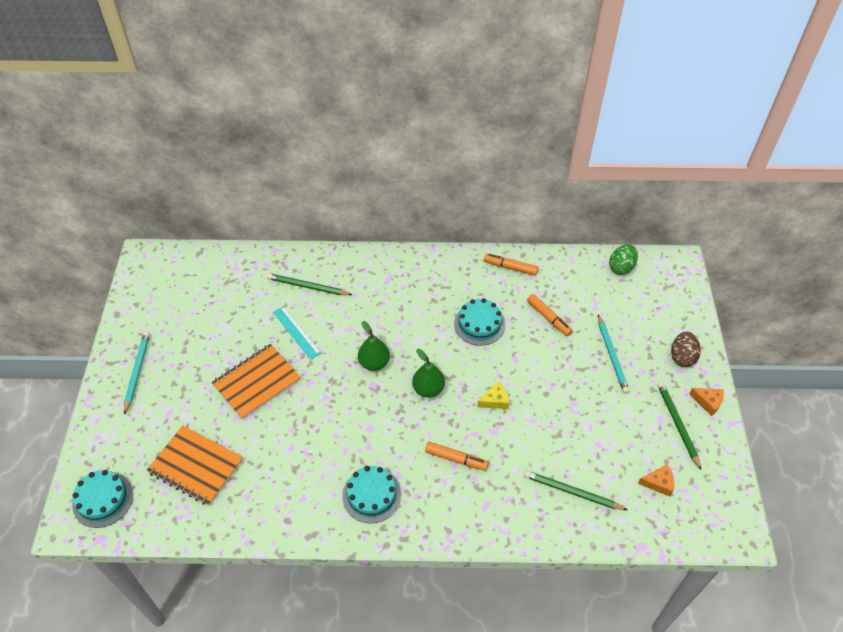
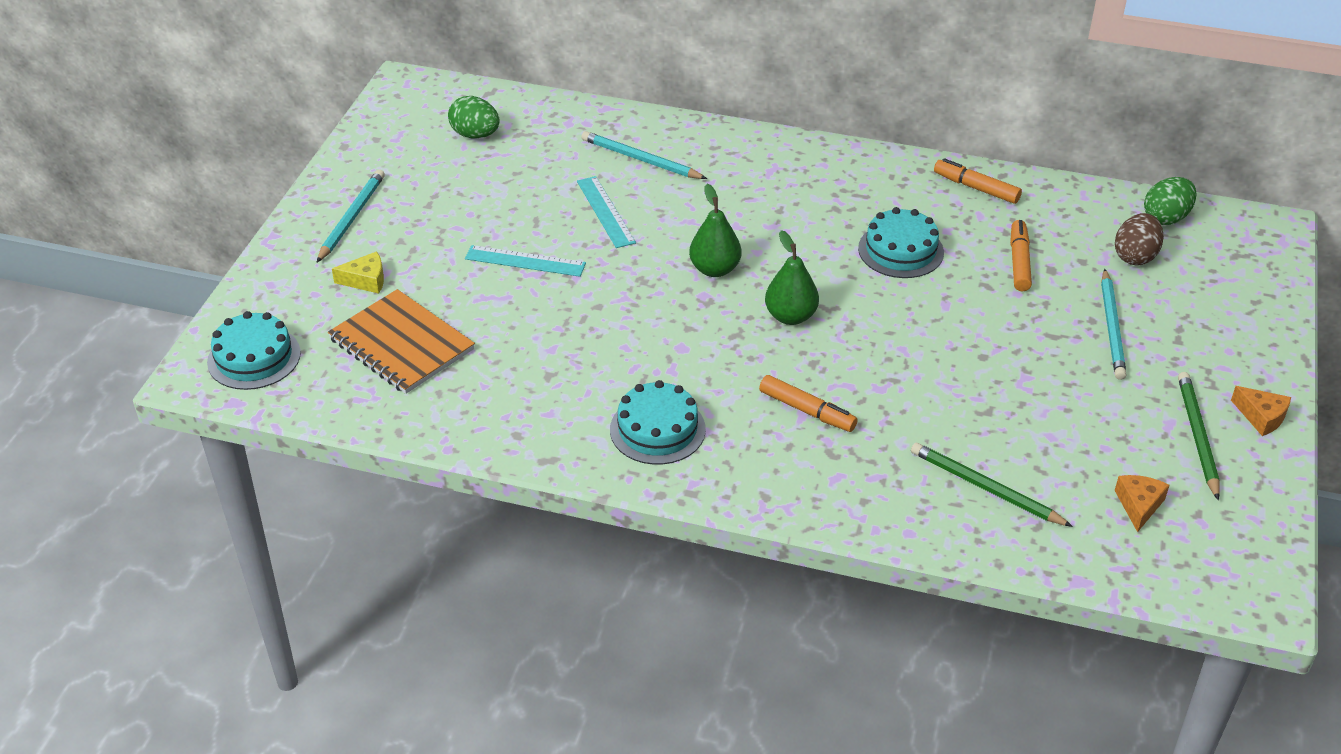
camera: 15 degrees right, 10 degrees down
orange notebook [211,344,301,420] -> turquoise ruler [465,245,586,277]
green pencil [267,273,352,295] -> turquoise pencil [581,131,707,179]
yellow cheese [477,381,509,409] -> yellow cheese moved to [332,251,384,294]
orange marker [527,294,573,336] -> orange marker turned 150 degrees counterclockwise [1010,220,1032,291]
orange cheese [638,464,674,497] -> orange cheese turned 90 degrees counterclockwise [1115,475,1169,532]
brown egg [671,332,701,367] -> brown egg moved to [1115,213,1164,265]
none -> green egg [448,96,500,139]

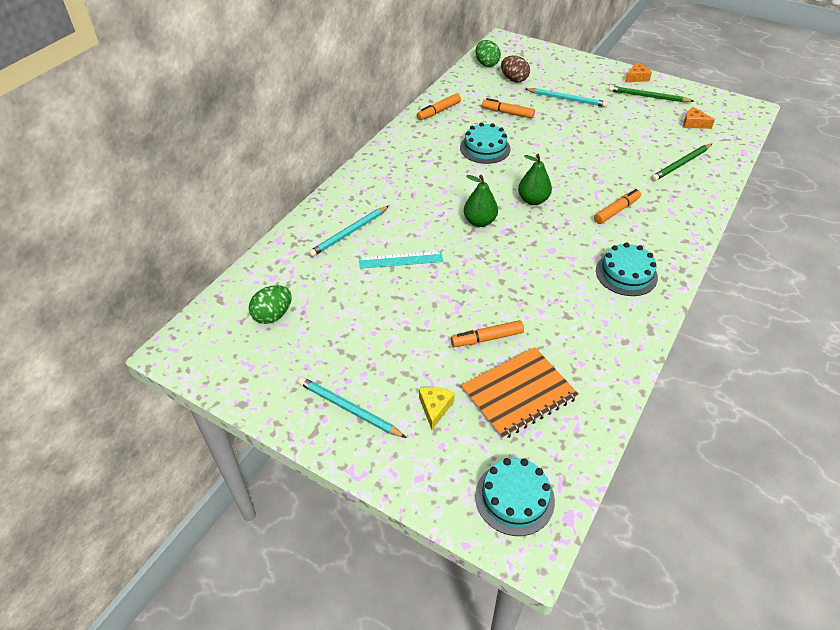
camera: 75 degrees left, 5 degrees up
turquoise ruler [465,245,586,277] -> none
none -> orange marker [451,320,524,347]

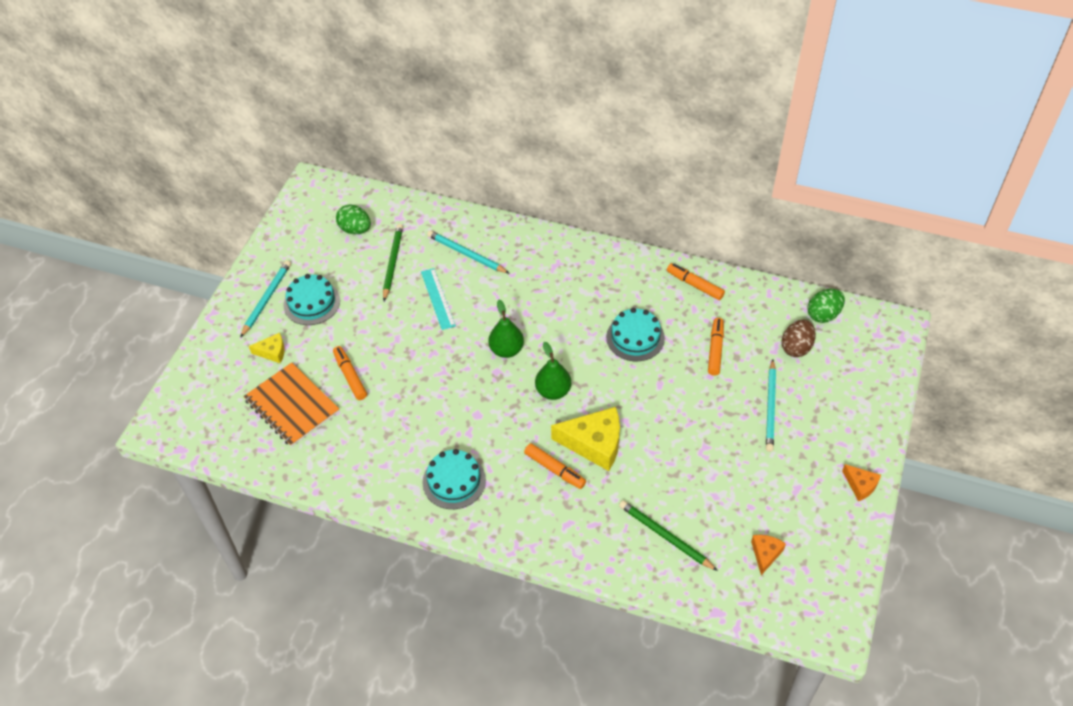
camera: 80 degrees right, 5 degrees up
turquoise cake [475,458,555,536] -> turquoise cake moved to [283,274,340,325]
green pencil [609,85,693,102] -> green pencil moved to [383,224,403,301]
none -> yellow cheese [551,407,620,471]

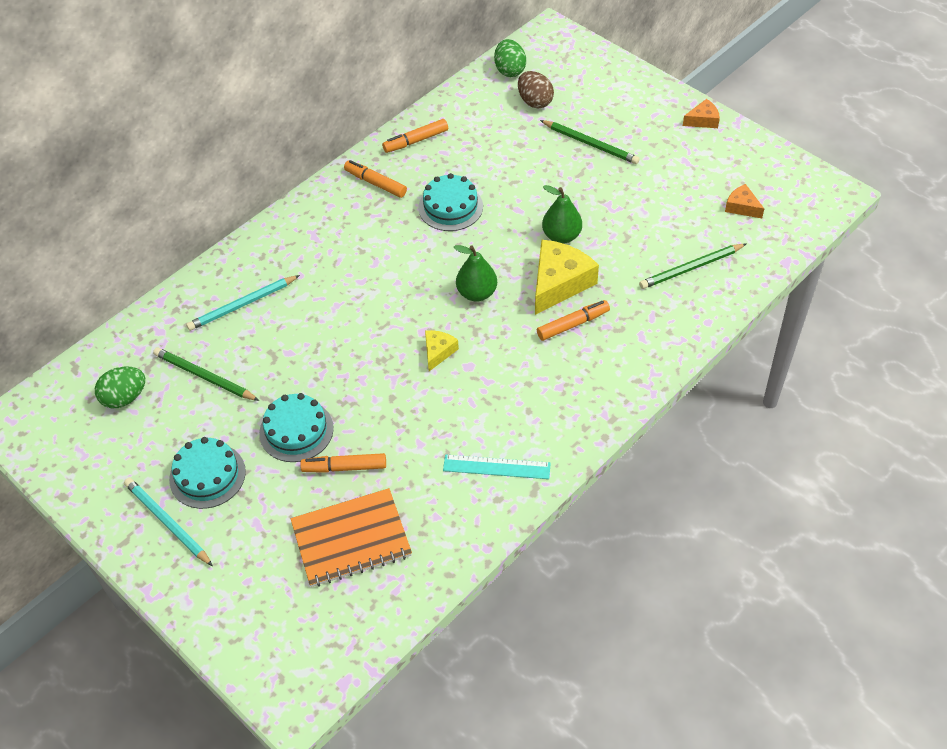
camera: 65 degrees left, 0 degrees up
yellow cheese [249,333,285,363] -> yellow cheese moved to [425,330,459,371]
turquoise ruler [421,268,456,330] -> turquoise ruler moved to [443,455,551,479]
turquoise cake [422,449,486,509] -> turquoise cake moved to [259,393,334,462]
green pear [488,300,524,358] -> green pear moved to [542,185,582,244]
orange marker [708,318,724,376] -> orange marker moved to [344,160,407,198]
turquoise pencil [766,359,776,452] -> green pencil [540,120,640,164]

